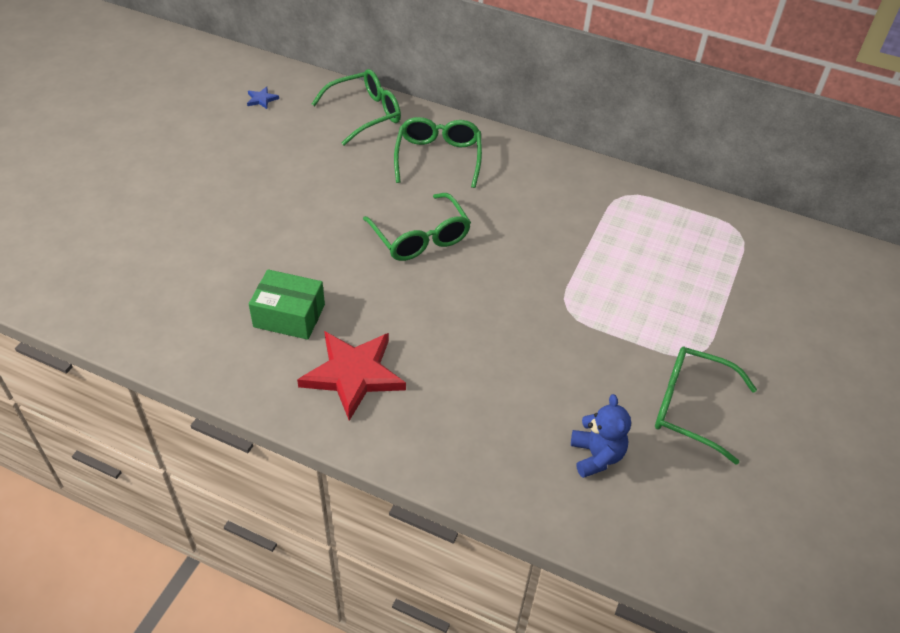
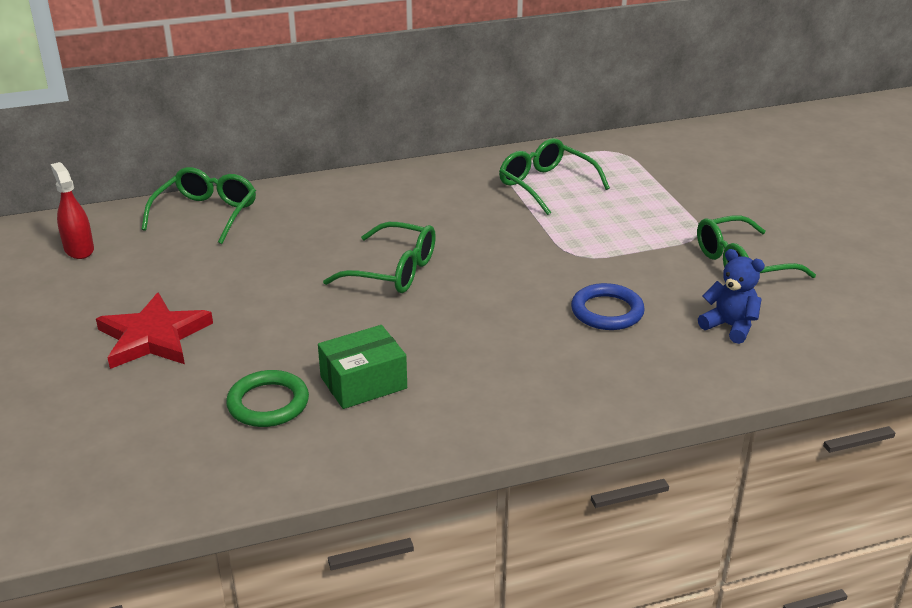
camera: 40 degrees left, 15 degrees down
blue star [247,87,279,109] -> red spray bottle [51,162,94,259]
red star [297,331,406,421] -> red star moved to [96,293,213,369]
green glasses [394,117,482,188] -> green glasses moved to [499,138,610,215]
none -> green ring [226,370,309,427]
none -> blue ring [571,283,645,330]

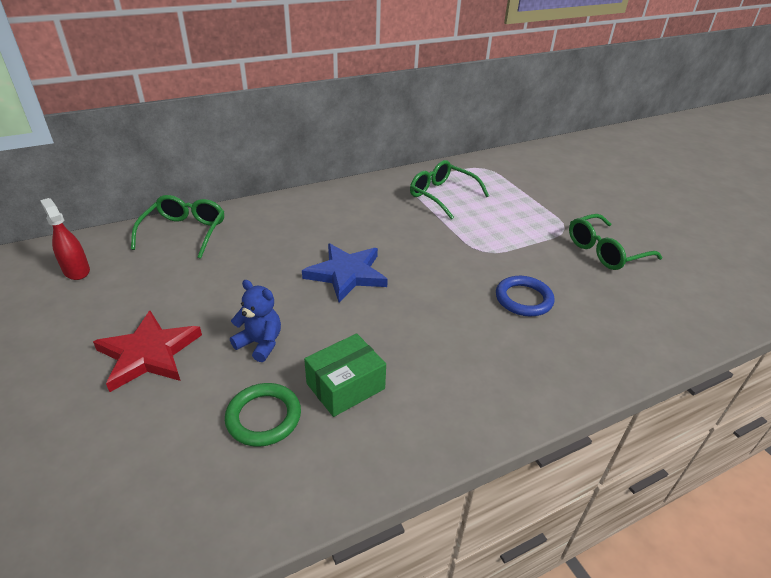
camera: 10 degrees left, 5 degrees up
green glasses [323,222,436,293] -> blue star [302,243,388,302]
blue teddy bear [698,249,765,344] -> blue teddy bear moved to [230,280,281,362]

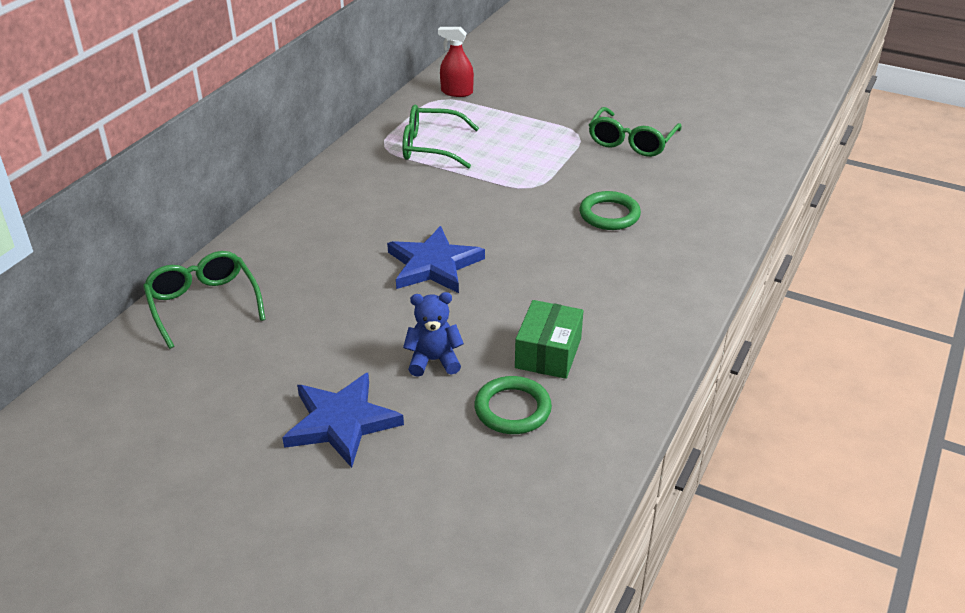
camera: 35 degrees left, 0 degrees up
red spray bottle [40,198,90,280] -> red spray bottle moved to [438,27,474,97]
red star [93,311,202,392] -> blue star [282,373,404,468]
blue ring [496,276,555,316] -> green ring [580,191,641,230]

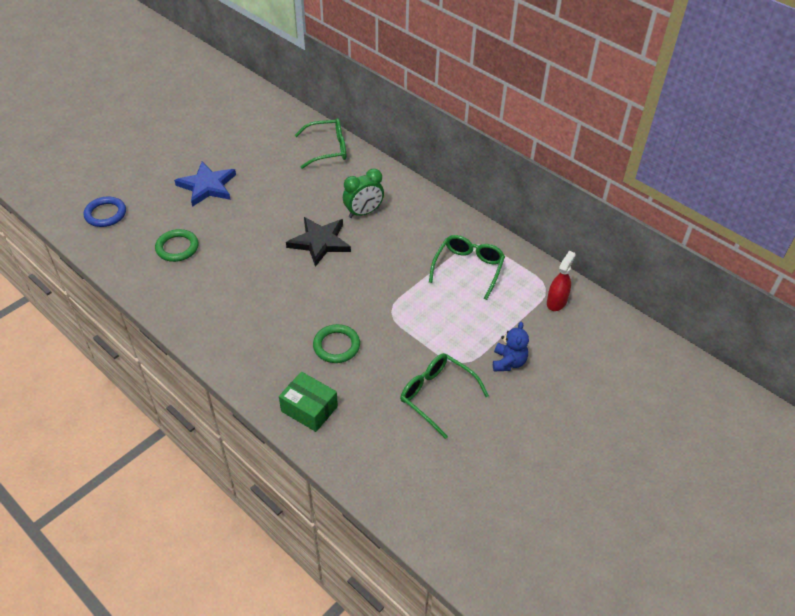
camera: 105 degrees right, 10 degrees up
blue star [387,226,485,293] -> black star [286,217,351,267]
blue teddy bear [403,292,464,377] -> blue teddy bear moved to [493,322,529,371]
green box [515,300,583,379] -> green box moved to [279,372,338,432]
none -> blue ring [83,196,126,227]
none -> green clock [343,169,384,218]

